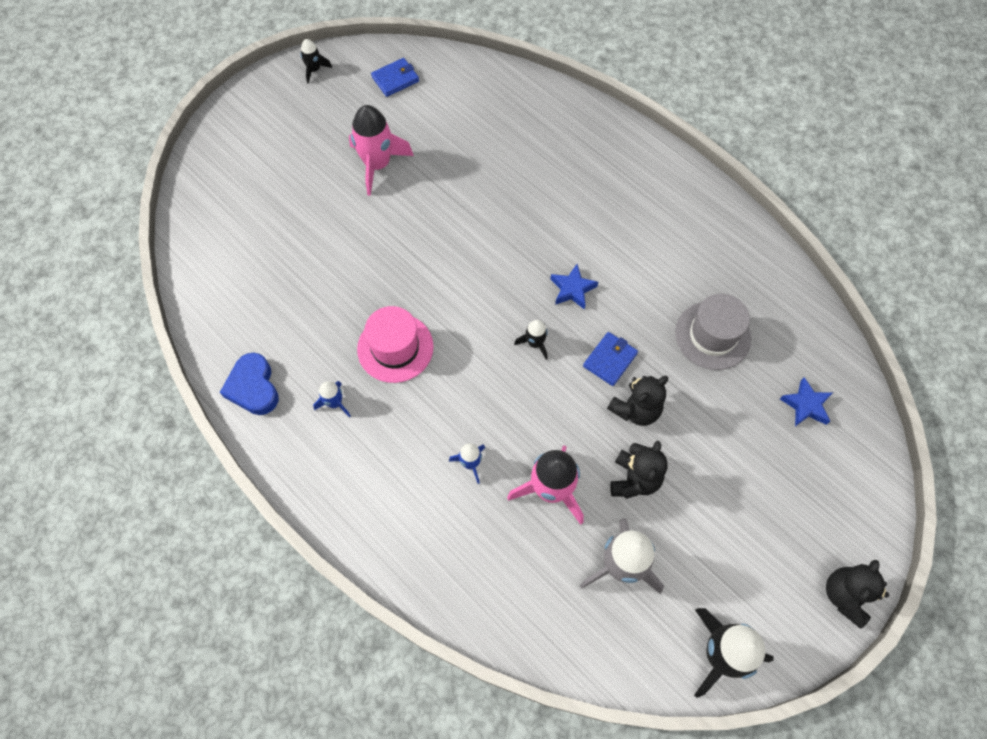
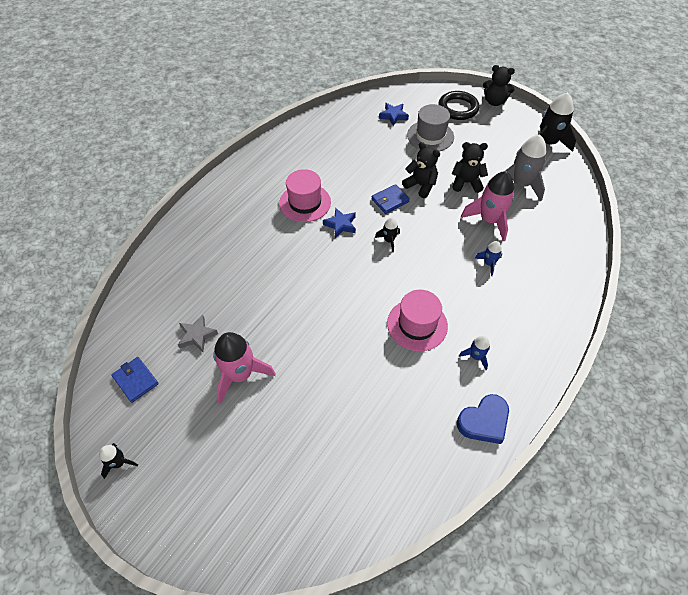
camera: 100 degrees left, 10 degrees down
blue wallet [583,332,638,386] -> blue wallet turned 60 degrees counterclockwise [371,184,410,214]
grey hat [675,294,751,370] -> grey hat moved to [407,104,454,152]
none -> grey star [178,315,218,352]
none -> pink hat [279,169,331,222]
none -> black ring [438,91,479,120]

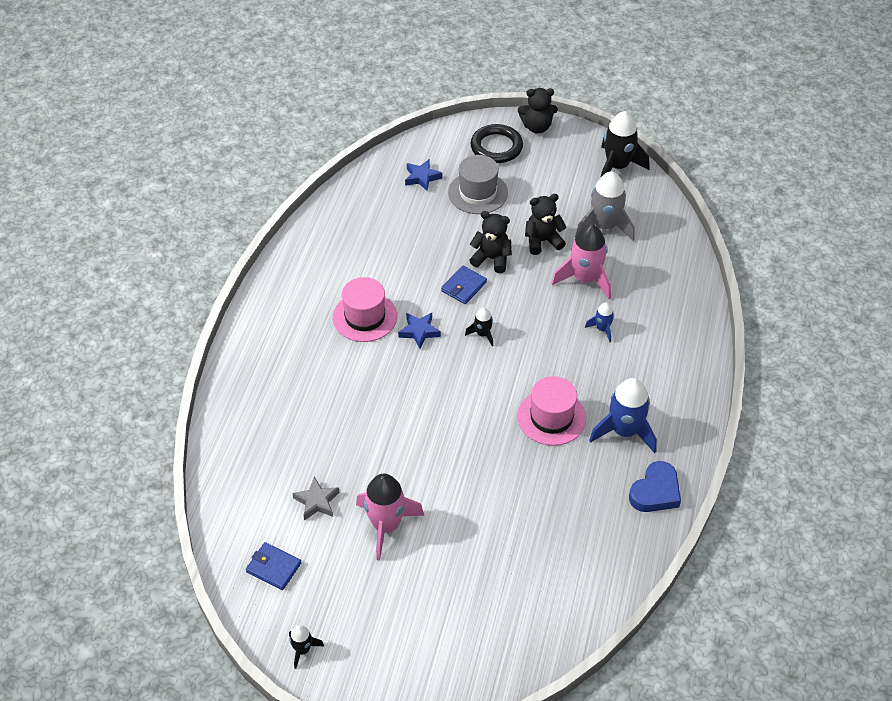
camera: 20 degrees left, 5 degrees down
blue rocket [459,336,490,370] -> blue rocket [589,378,657,453], size x1.98

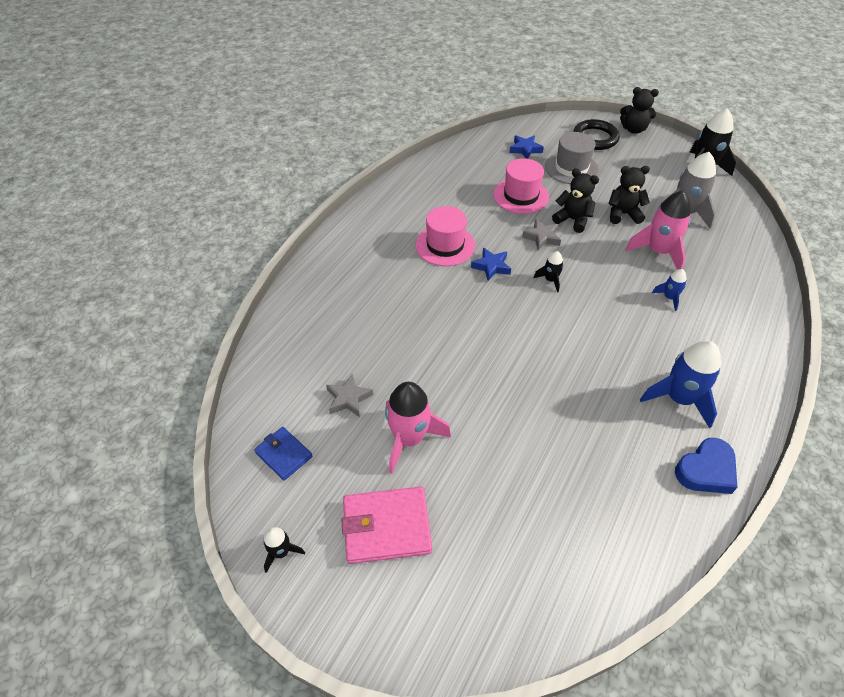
camera: 15 degrees right, 0 degrees up
blue wallet [441,266,487,304] -> grey star [522,219,561,250]
pink hat [517,376,586,446] -> pink hat moved to [493,158,549,214]
none -> pink wallet [342,487,432,564]

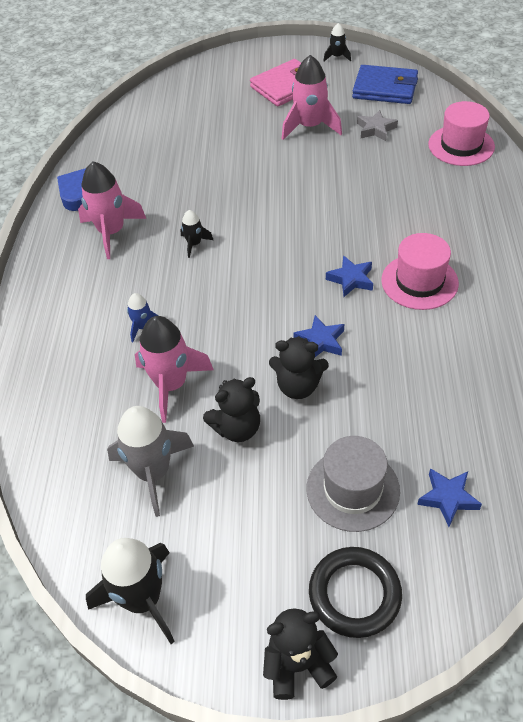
camera: 155 degrees right, 0 degrees up
blue wallet [254,427,312,481] -> blue wallet [352,65,418,104], size x1.66
pink hat [493,158,549,214] -> pink hat moved to [428,101,495,166]
grey star [522,219,561,250] -> blue star [294,315,344,357]
black rocket [533,251,564,292] -> black rocket moved to [180,210,213,258]
blue rocket [640,341,721,428] -> pink rocket [78,161,146,259]

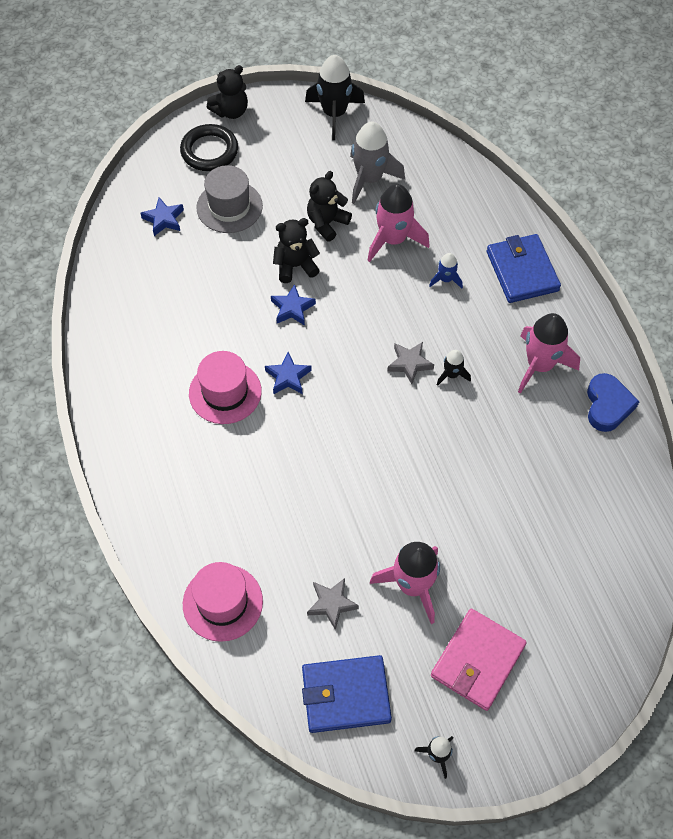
camera: 155 degrees right, 10 degrees up
none -> grey star [387,342,434,384]
none -> blue wallet [487,234,561,303]

